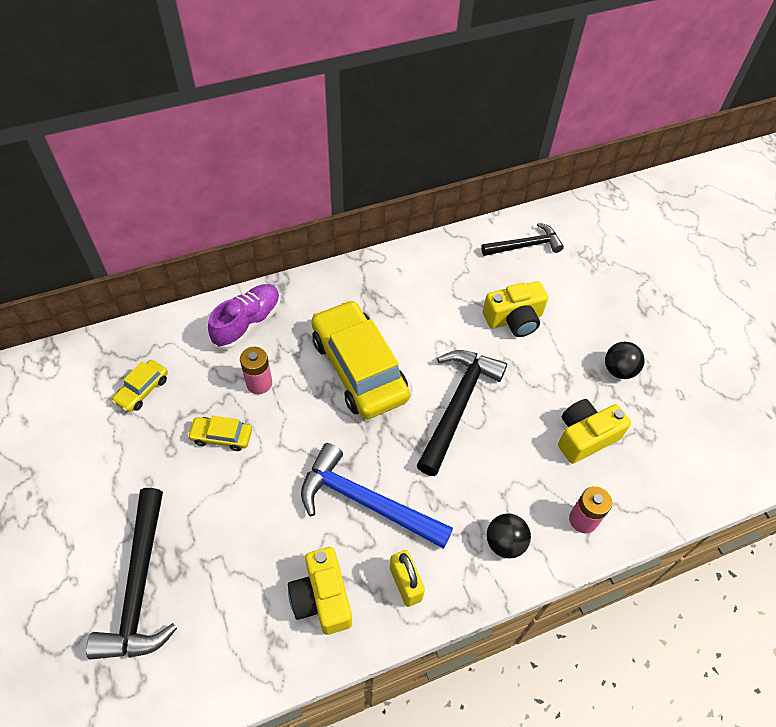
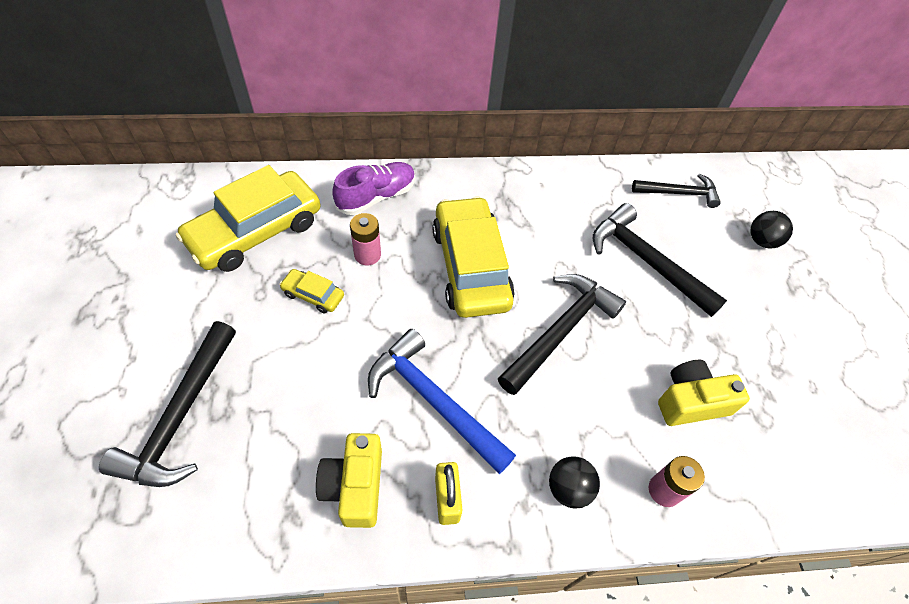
camera: 15 degrees right, 0 degrees up
yellow car [112,360,168,412] -> yellow car [176,165,320,272], size x2.27
yellow camera [483,281,548,337] -> black hammer [593,203,727,317]
black ball [605,342,645,379] -> black ball moved to [750,211,793,249]

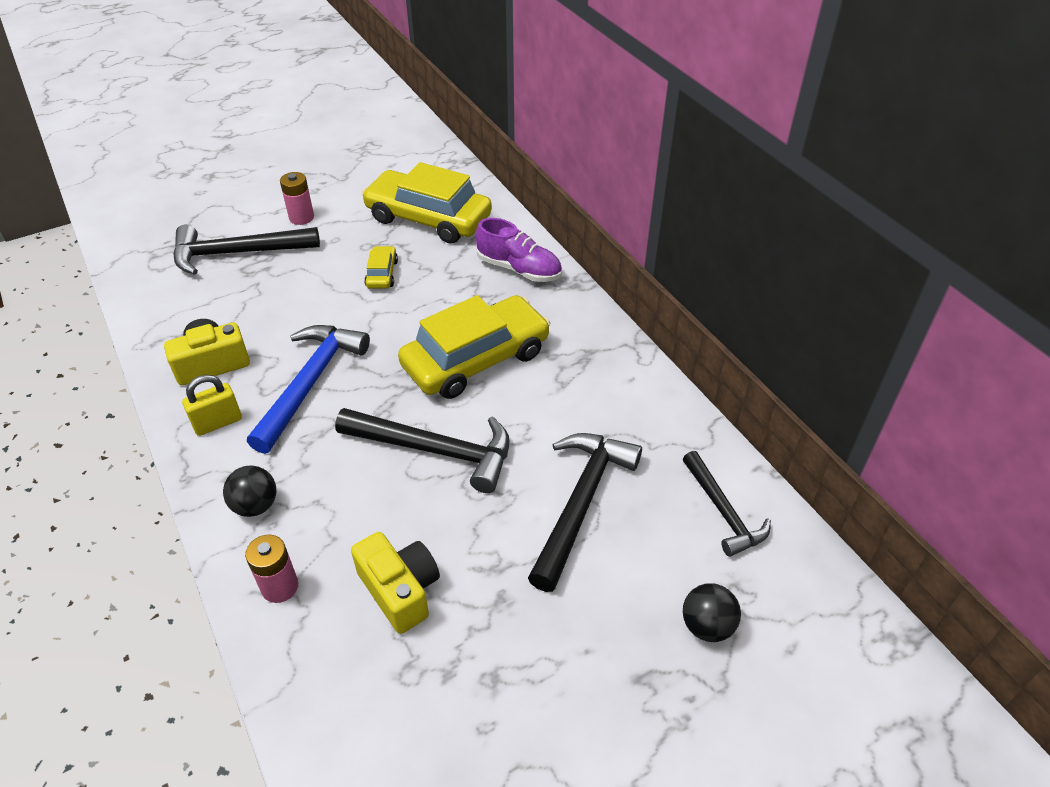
camera: 70 degrees right, 10 degrees down
pink battery [350,213,381,265] -> pink battery moved to [280,172,314,225]

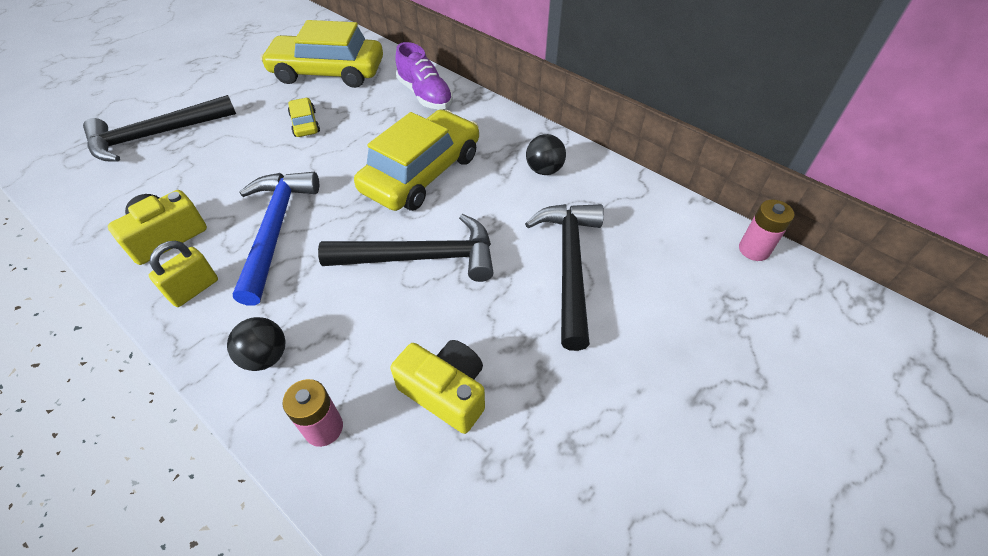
camera: 20 degrees left, 5 degrees up
pink battery [280,172,314,225] -> pink battery moved to [739,200,795,261]
purple shoe [476,218,562,282] -> purple shoe turned 45 degrees clockwise [395,42,453,109]
black hammer [683,451,771,557] -> none
black ball [683,583,741,642] -> black ball moved to [526,134,566,175]

